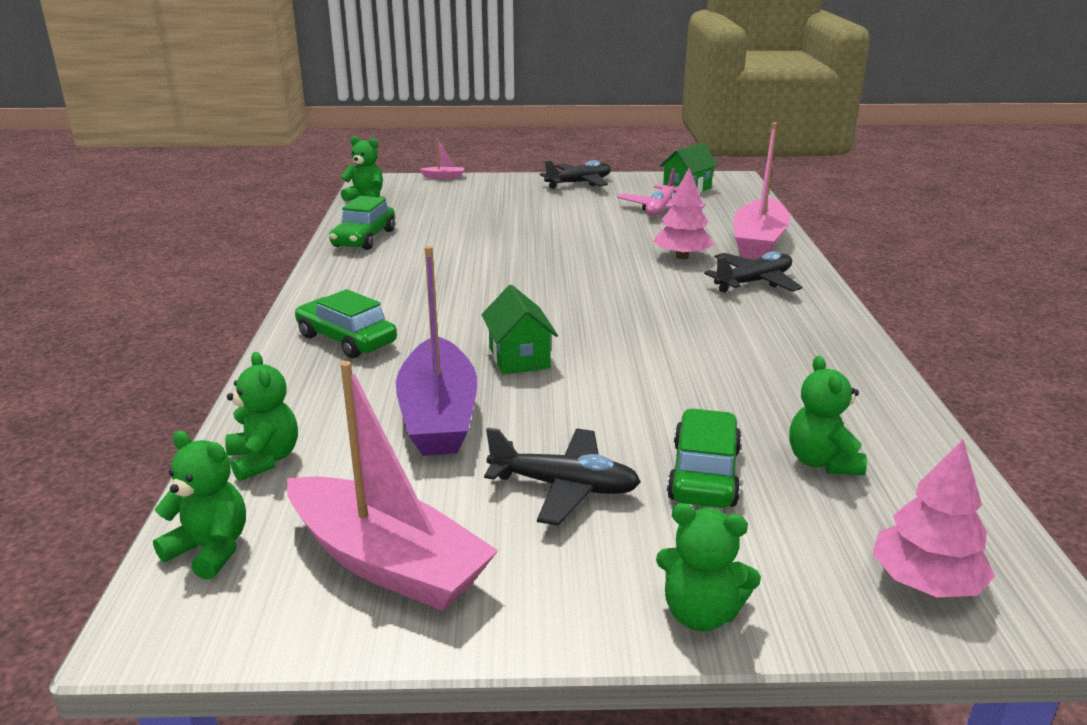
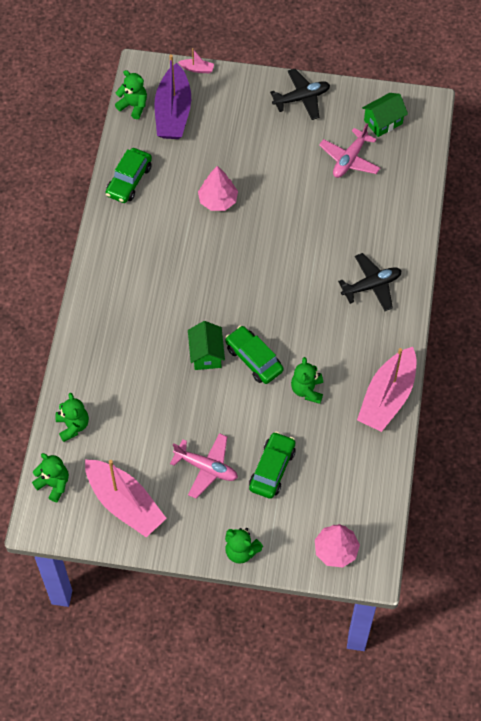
camera: 10 degrees right, 35 degrees up
green car [295,289,397,358] -> green car moved to [225,326,284,384]
purple boat [396,246,477,456] -> purple boat moved to [154,54,191,139]
black plane [484,427,641,525] -> pink plane [170,433,238,498]
pink tree [653,168,714,259] -> pink tree moved to [198,166,238,211]
pink boat [734,122,791,259] -> pink boat moved to [357,347,417,432]
green teddy bear [789,356,867,475] -> green teddy bear moved to [291,357,323,404]

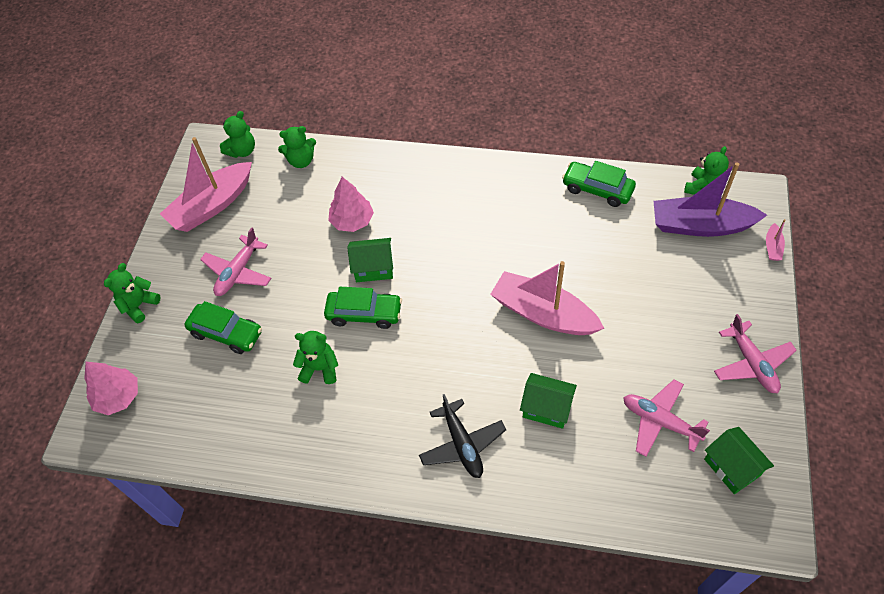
camera: 95 degrees right, 5 degrees down
pink tree [198,166,238,211] -> pink tree moved to [328,177,374,232]
green car [225,326,284,384] -> green car turned 45 degrees clockwise [324,287,402,329]
black plane [270,69,330,120] -> pink plane [714,314,797,393]
pink boat [357,347,417,432] -> pink boat moved to [490,261,605,335]
none -> green house [520,373,577,429]

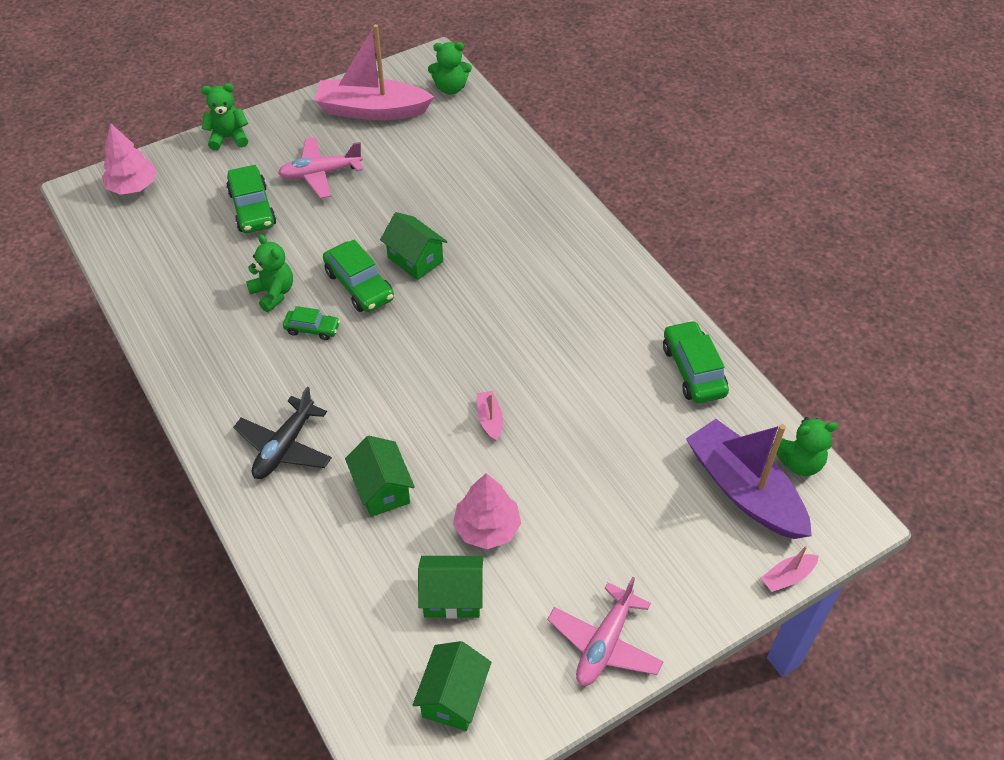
camera: 45 degrees right, 5 degrees down
green teddy bear [278,126,316,168] -> none
pink tree [328,177,374,232] -> pink tree moved to [453,473,521,549]
pink boat [490,261,605,335] -> pink boat [477,391,503,441], size x0.41
pink plane [623,379,710,457] -> green house [418,556,483,619]
none -> green car [283,306,340,340]

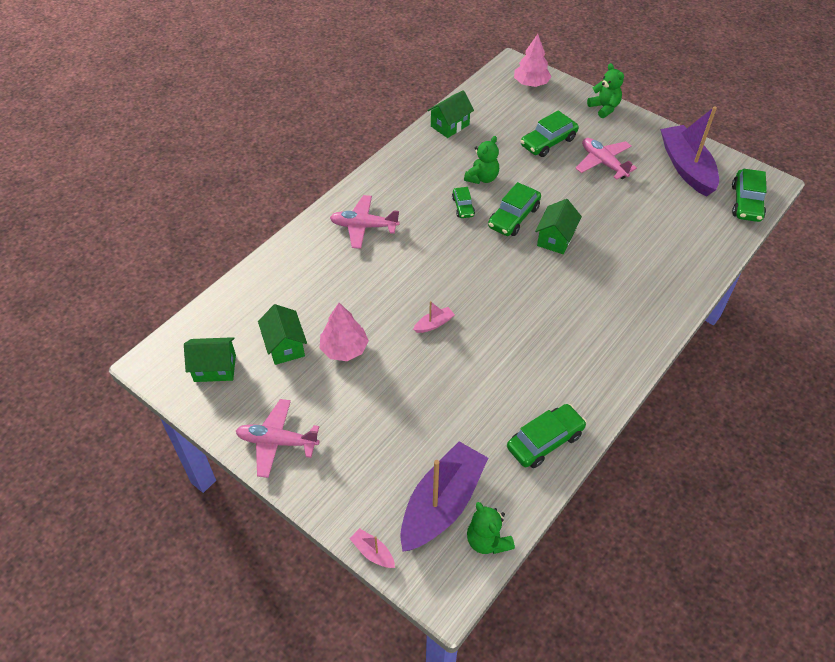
camera: 70 degrees right, 0 degrees up
black plane [233,387,332,479] -> pink plane [330,195,400,249]
pink boat [314,24,434,120] -> purple boat [661,106,719,197]
green house [345,436,415,517] -> green house moved to [427,90,474,138]
green teddy bear [428,42,472,95] -> green car [732,169,767,222]

